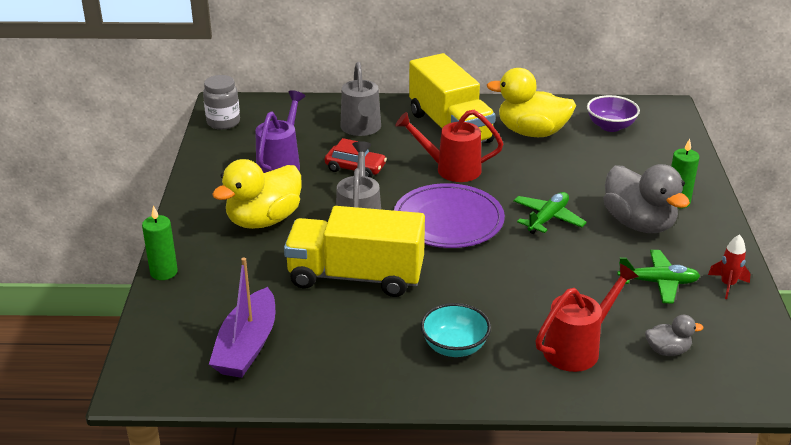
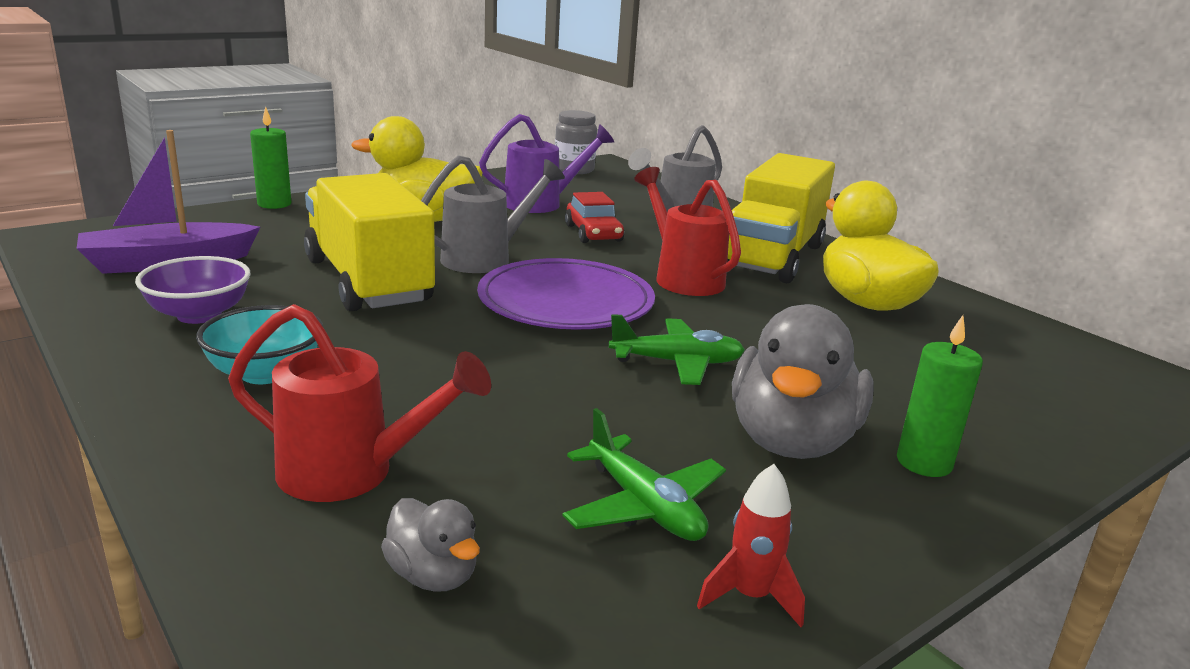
camera: 50 degrees right, 10 degrees down
purple bowl [587,95,640,132] -> purple bowl moved to [135,256,251,324]

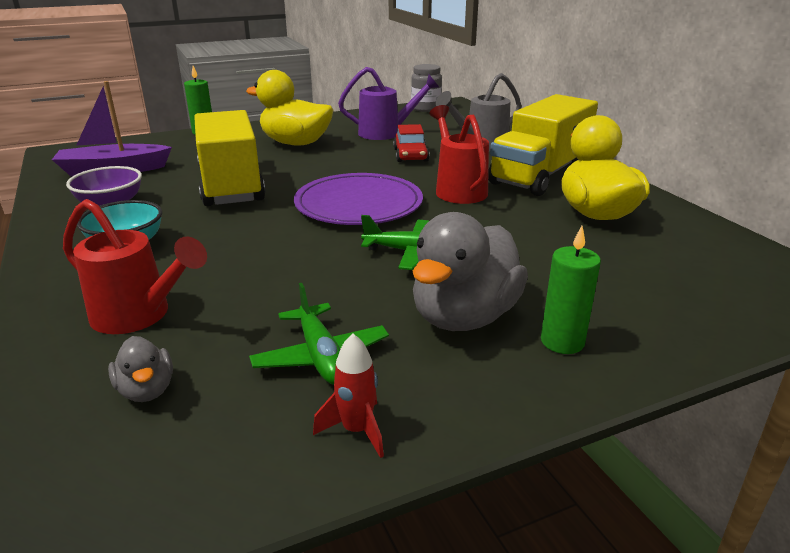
camera: 15 degrees right, 5 degrees up
grey watering can [421,155,565,273] -> none

